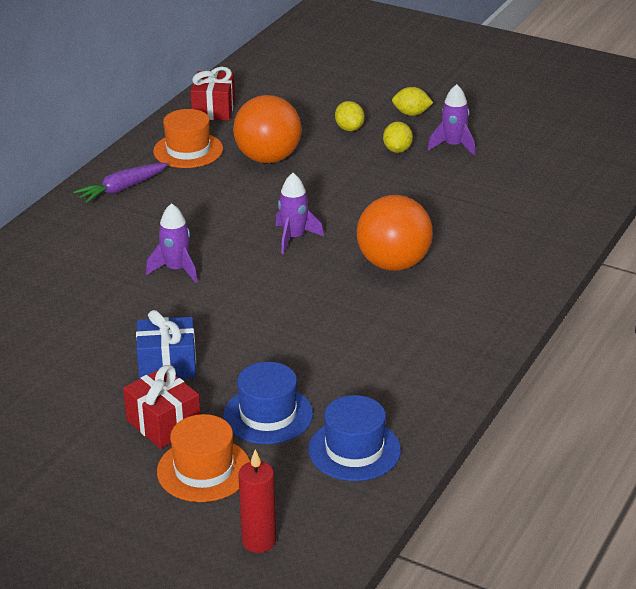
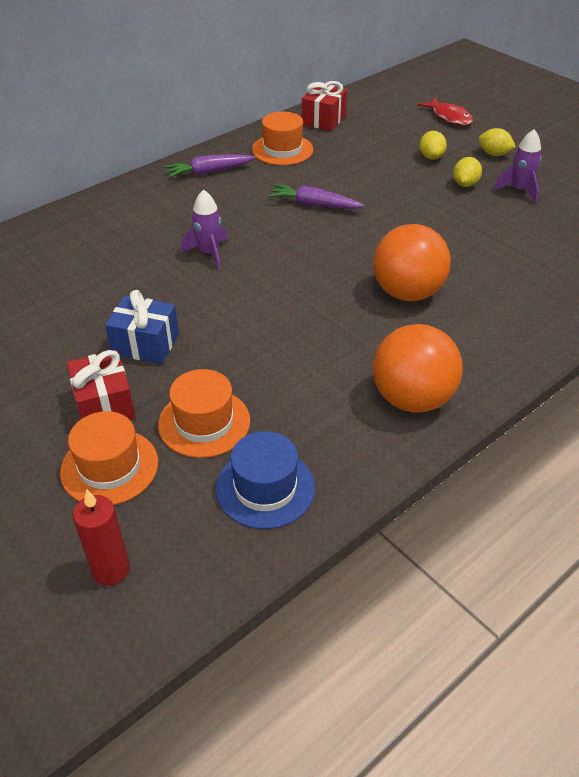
camera: 20 degrees right, 10 degrees up
blue hat [223,362,313,444] -> orange hat [158,369,250,458]
orange ball [233,95,302,163] -> orange ball moved to [373,324,463,413]
purple rocket [275,173,324,254] -> none
none -> purple carrot [268,184,365,209]
none -> red fish [418,97,473,125]

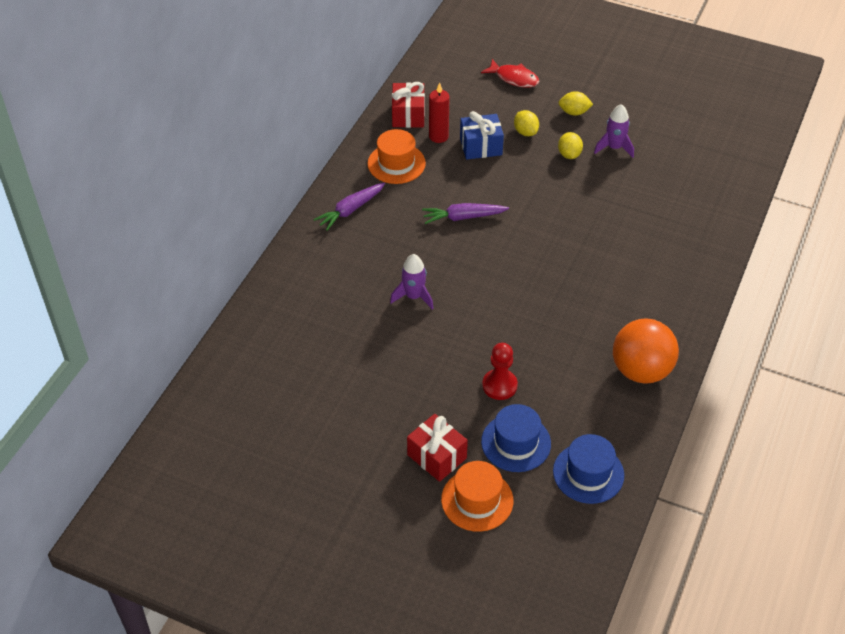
camera: 25 degrees left, 5 degrees up
red candle [73,489,130,586] -> red candle moved to [429,82,450,143]
blue gift [105,290,179,364] -> blue gift moved to [460,111,504,160]
orange hat [158,369,250,458] -> blue hat [481,404,551,472]
orange ball [373,224,451,301] -> none
none -> red pawn [482,343,518,400]

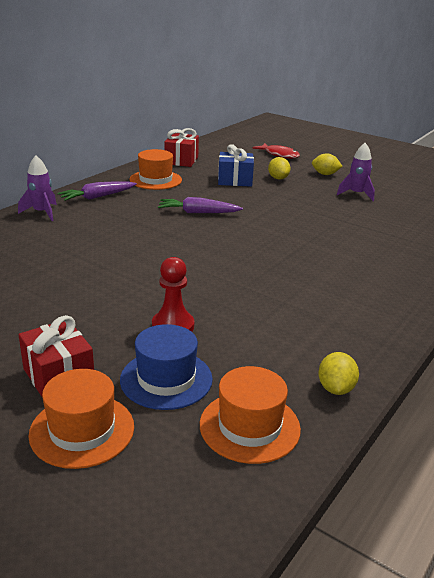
camera: 10 degrees right, 20 degrees down
purple rocket [390,254,434,310] -> purple rocket moved to [18,155,57,221]
red candle [429,82,450,143] -> none
blue hat [553,434,624,504] -> orange hat [200,366,301,464]
yellow lemon [558,132,583,159] -> yellow lemon moved to [318,352,359,395]
orange ball [613,318,679,384] -> none

